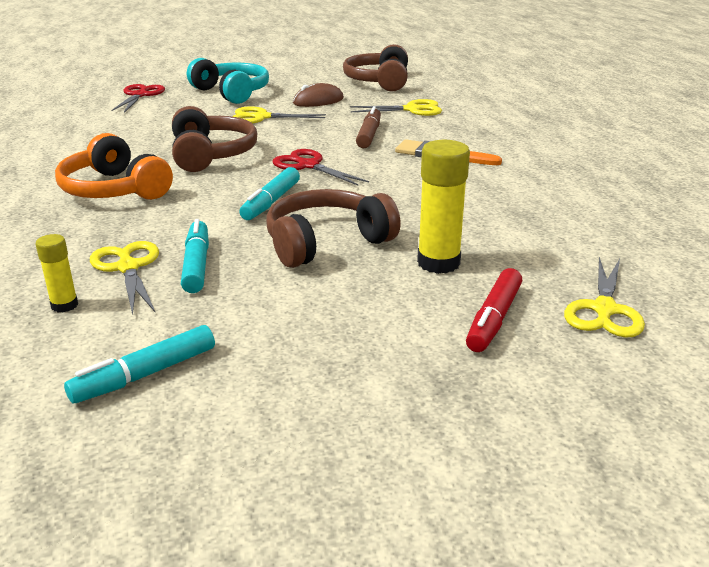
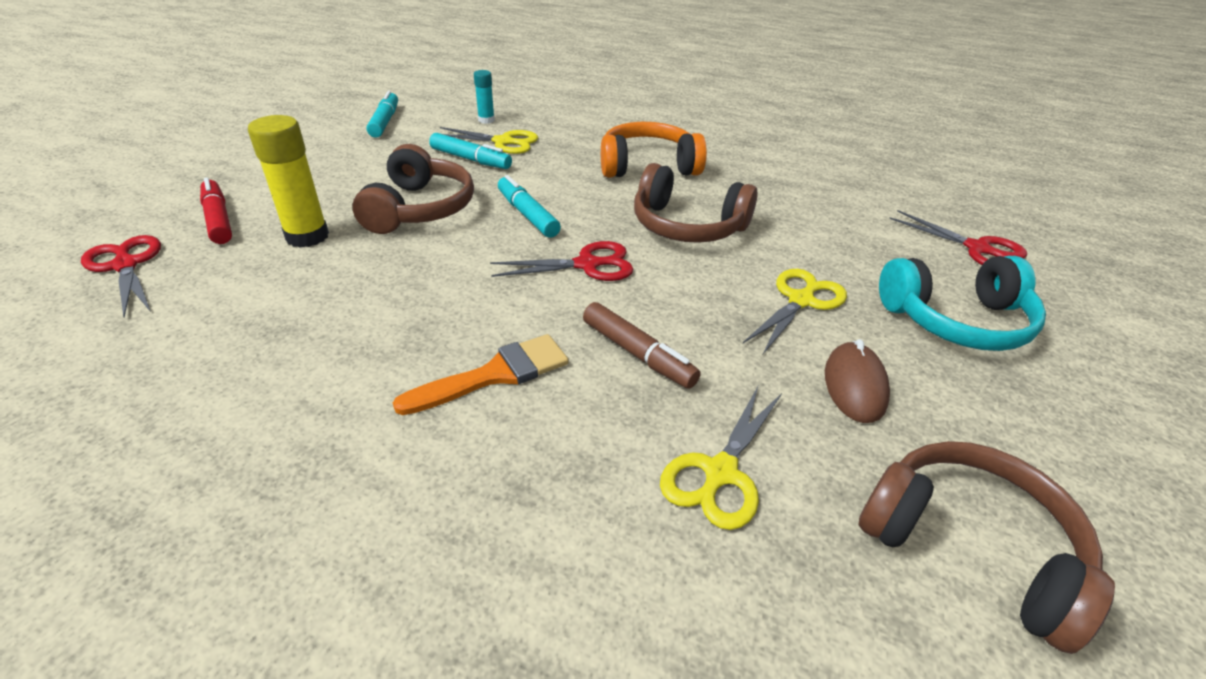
camera: 125 degrees right, 10 degrees up
yellow glue stick [36,234,78,313] -> turquoise glue stick [474,70,495,124]
yellow scissors [564,257,645,338] -> red scissors [81,235,161,317]

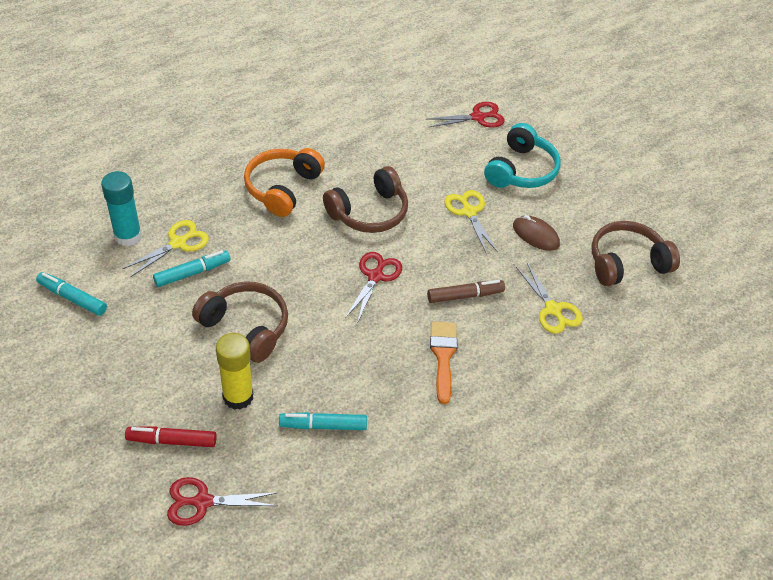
camera: 60 degrees left, 10 degrees up
turquoise glue stick [474,70,495,124] -> turquoise glue stick [101,171,142,246], size x1.81
turquoise marker [498,175,561,238] -> turquoise marker moved to [279,412,367,430]

